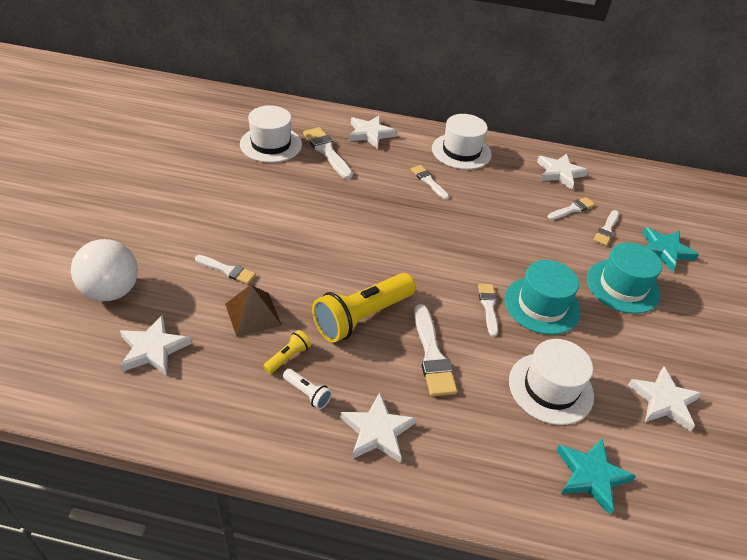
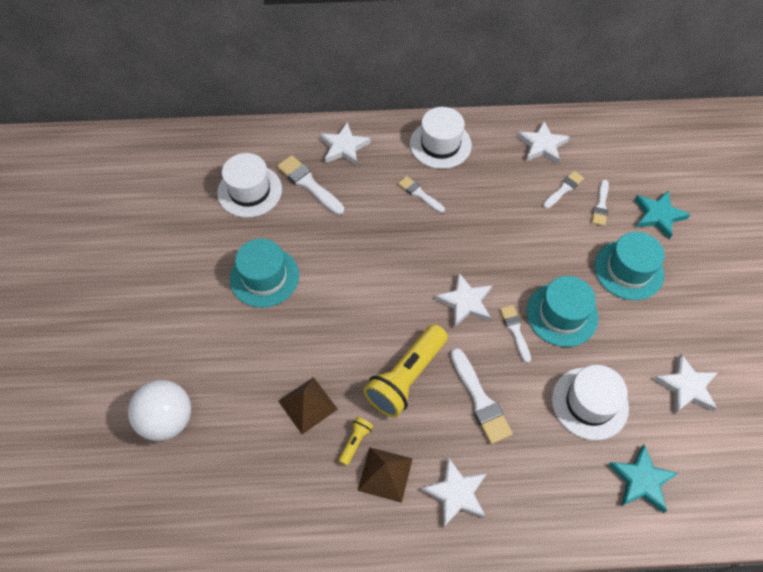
camera: 10 degrees left, 15 degrees up
white star [120,315,192,376] -> white star moved to [435,273,492,327]
white brush [195,255,256,284] -> none
white flashlight [283,369,332,409] -> brown pyramid [358,447,413,503]
none -> turquoise hat [230,239,299,308]

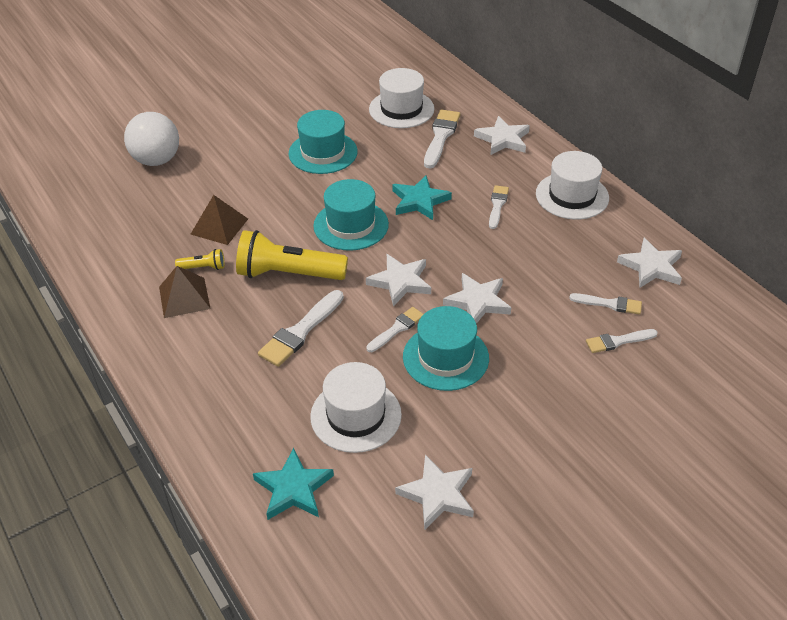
camera: 60 degrees right, 15 degrees down
white star [421,457,486,526] -> white star moved to [443,273,511,324]
turquoise hat [594,232,665,300] -> turquoise hat moved to [313,179,389,250]
turquoise star [634,190,691,239] -> turquoise star moved to [392,176,452,220]

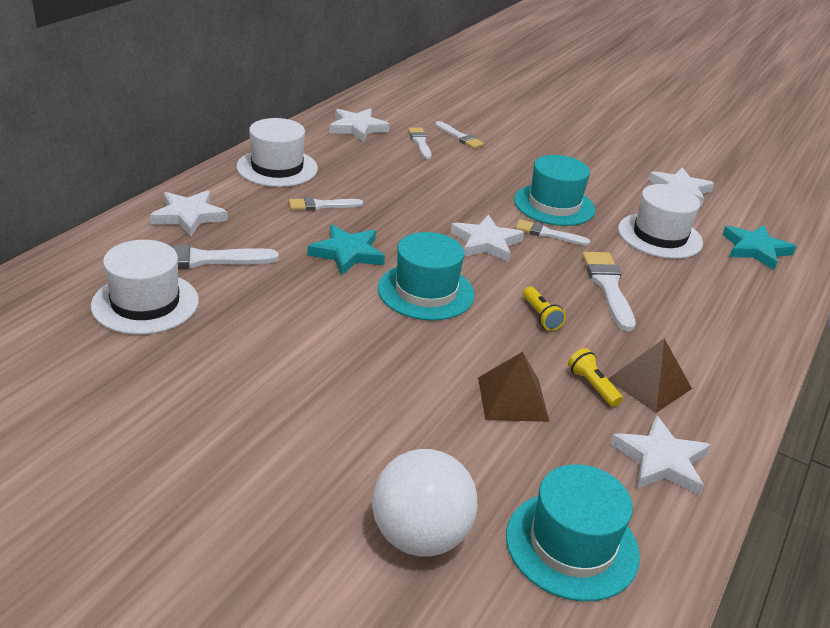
camera: 120 degrees left, 10 degrees down
yellow flashlight [236,230,348,280] -> yellow flashlight [523,286,566,331], size x0.44
white brush [258,290,344,367] -> white brush turned 105 degrees counterclockwise [582,252,636,331]
turquoise hat [289,110,358,174] -> turquoise hat moved to [506,464,640,601]
white star [443,273,511,324] -> white star moved to [610,416,711,496]

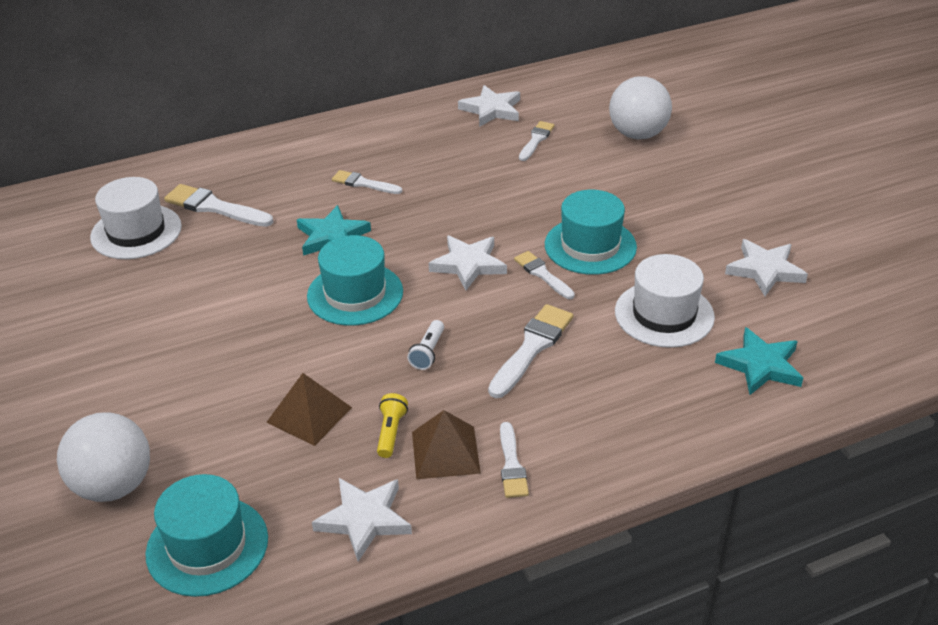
camera: 40 degrees right, 5 degrees up
white star [150,190,228,236] -> none
white hat [236,118,318,187] -> none
white brush [435,121,484,149] -> white brush moved to [500,422,529,498]
yellow flashlight [523,286,566,331] -> white flashlight [407,320,444,370]
none -> white ball [609,76,672,139]

